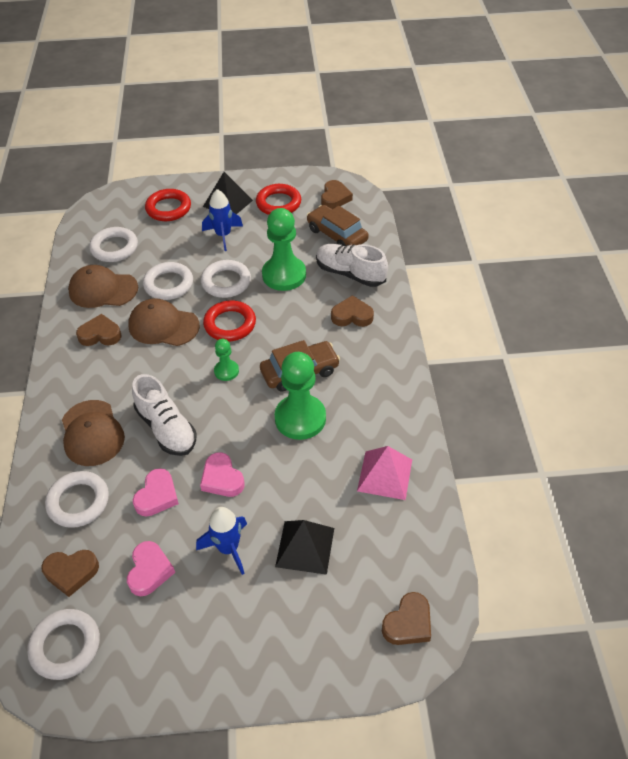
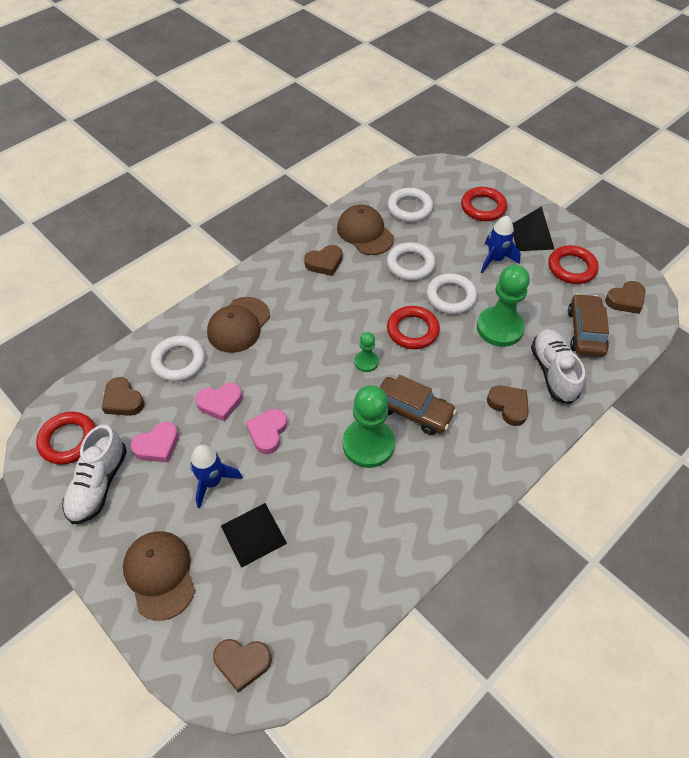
camera: 50 degrees right, 5 degrees up
white ring [27,609,100,680] -> red ring [36,412,96,465]
brown heart [76,314,122,346] -> brown heart turned 105 degrees clockwise [304,245,342,276]
brown cap [128,298,200,346] -> brown cap moved to [123,531,195,621]
white shoe [132,374,196,456] -> white shoe moved to [62,425,127,524]
pink pyramid [357,446,412,500] -> none

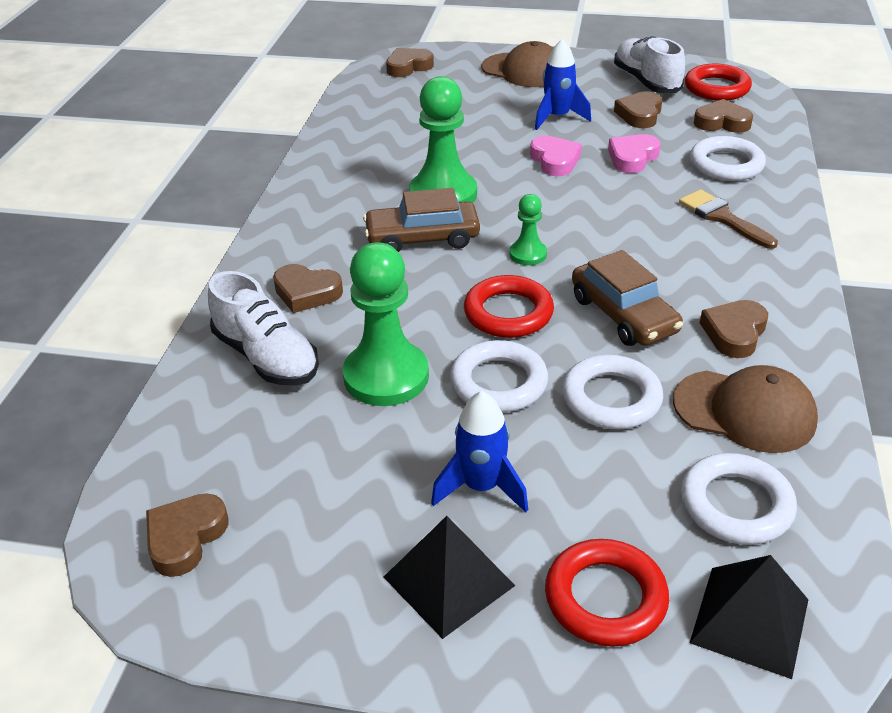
camera: 145 degrees right, 15 degrees down
pink heart [131,422,179,462] -> brown heart [614,91,662,128]
brown cap [207,297,270,353] -> brown brush [679,189,778,249]
black pyramid [221,503,287,568] -> black pyramid moved to [690,555,809,679]
red ring [548,245,599,284] -> none
brown car [568,294,609,357] -> brown car moved to [572,250,683,346]

